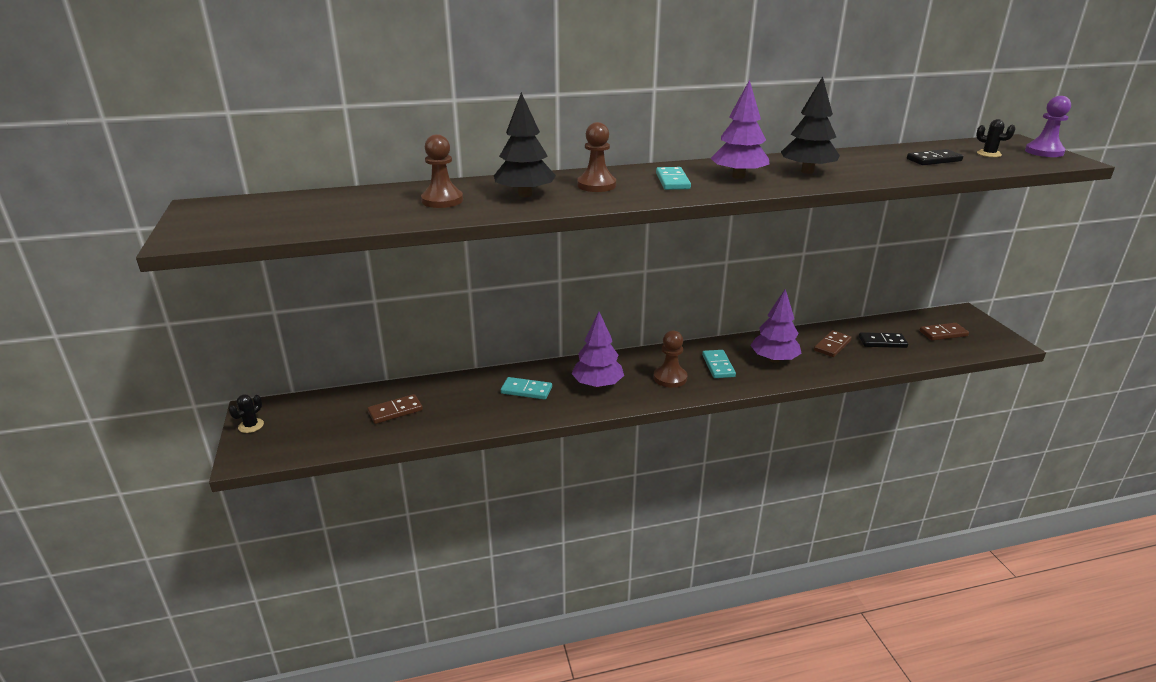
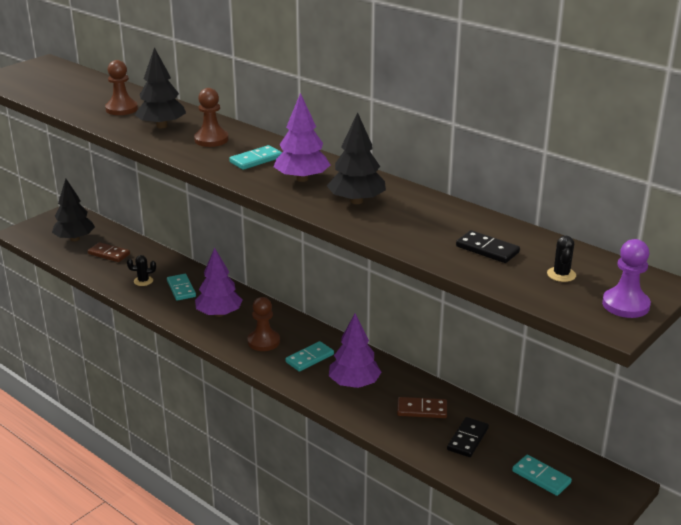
camera: 55 degrees right, 0 degrees up
black cactus [229,395,264,433] -> black cactus moved to [127,255,156,286]
black domino [859,332,908,348] -> black domino turned 60 degrees clockwise [447,417,489,457]
brown domino [919,323,969,340] -> turquoise domino [512,455,572,496]
none -> black tree [52,179,95,241]

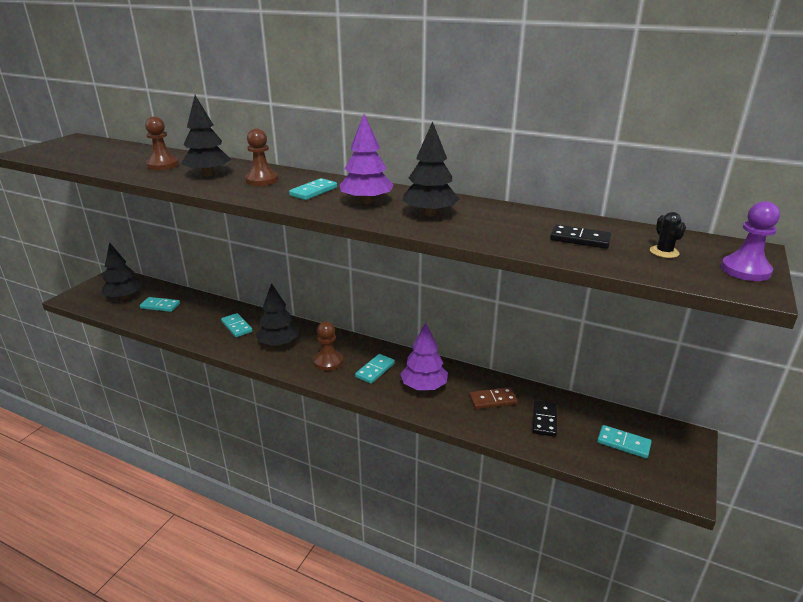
camera: 15 degrees left, 0 degrees up
brown domino [88,242,130,262] -> turquoise domino [140,297,180,312]
black cactus [127,255,156,286] -> none
purple tree [195,247,243,317] -> black tree [256,283,299,346]

